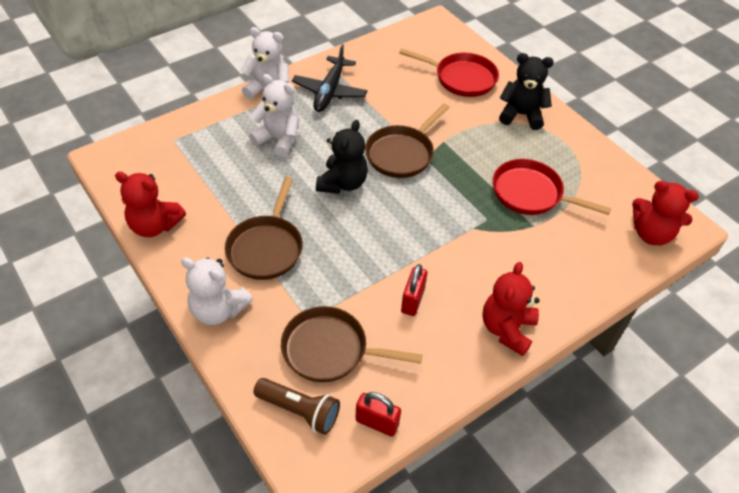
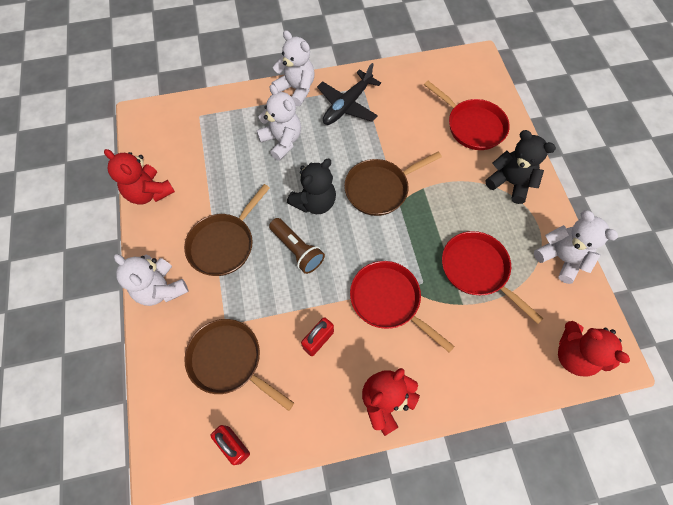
camera: 25 degrees right, 15 degrees up
brown flashlight [253,378,340,435] -> brown flashlight moved to [269,218,325,274]
none -> red pan [350,261,455,353]
none -> white teddy bear [534,210,618,284]

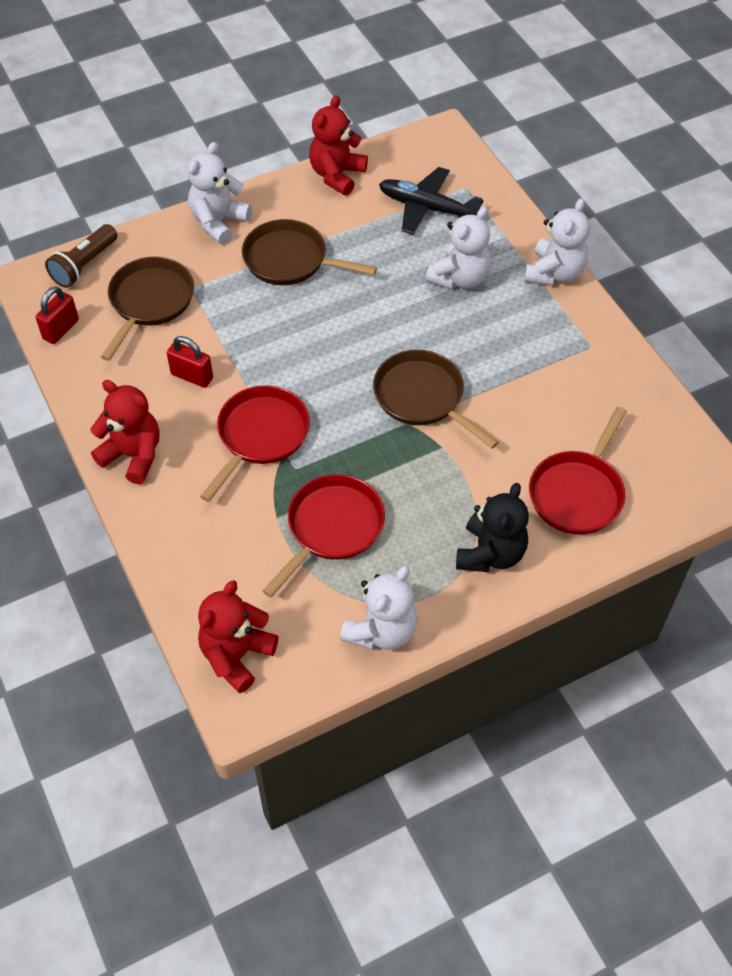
camera: 75 degrees right, 10 degrees down
brown flashlight [269,218,325,274] -> brown flashlight moved to [45,224,118,288]
black teddy bear [287,159,336,214] -> none
black plane [317,63,381,125] -> black plane moved to [379,167,483,234]

